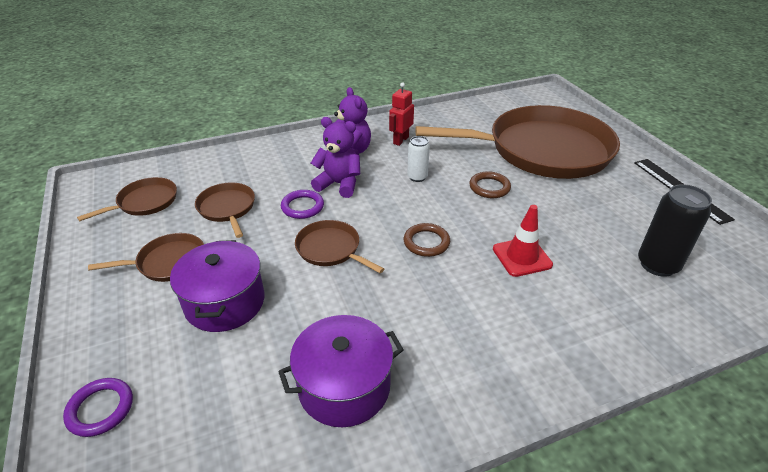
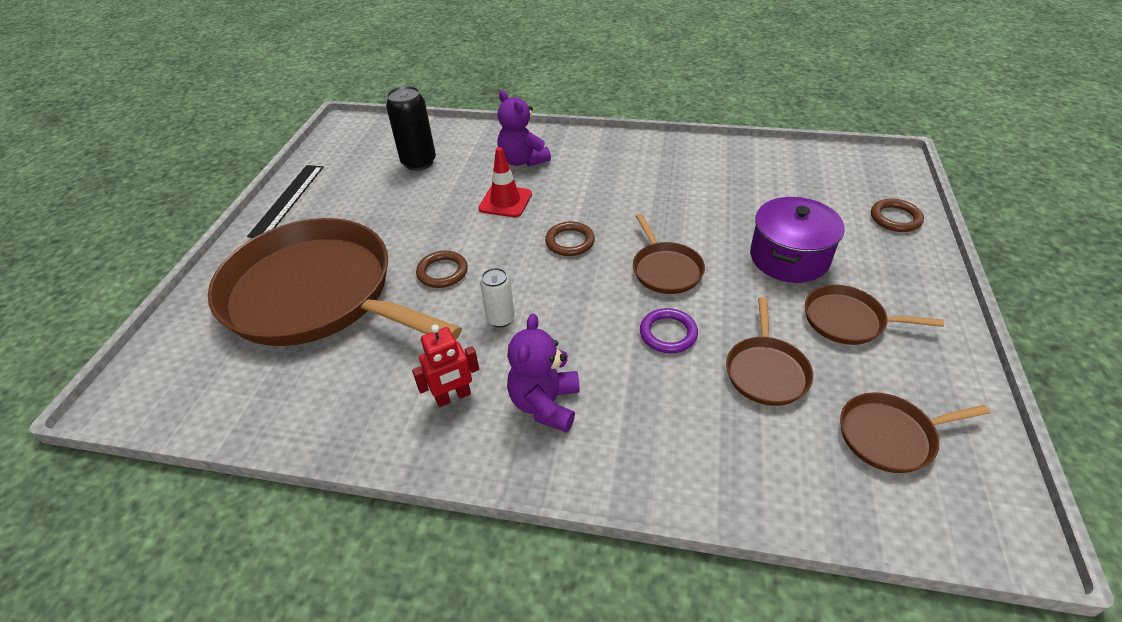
camera: 145 degrees left, 5 degrees up
purple ring [63,378,133,437] -> brown ring [871,199,924,232]
purple pot [278,315,404,427] -> none
purple teddy bear [311,117,360,198] -> purple teddy bear moved to [497,91,551,167]

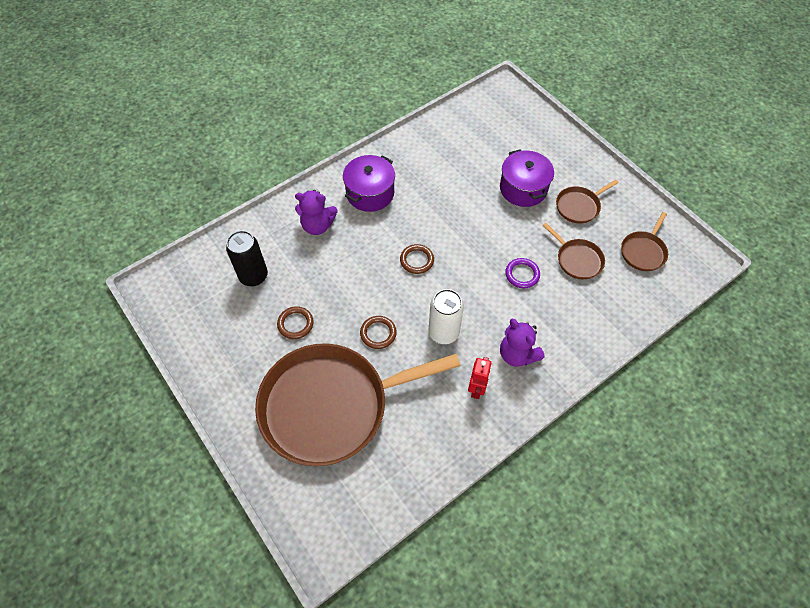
camera: 50 degrees left, 15 degrees up
black ruler [247,165,323,238] -> none
red traffic cone [478,147,532,217] -> none
white can [480,268,515,328] -> white can [429,289,464,344], size x1.67
brown pan [633,214,705,294] -> none
brown ring [871,199,924,232] -> brown ring moved to [277,306,314,339]
none -> purple pot [343,155,395,212]

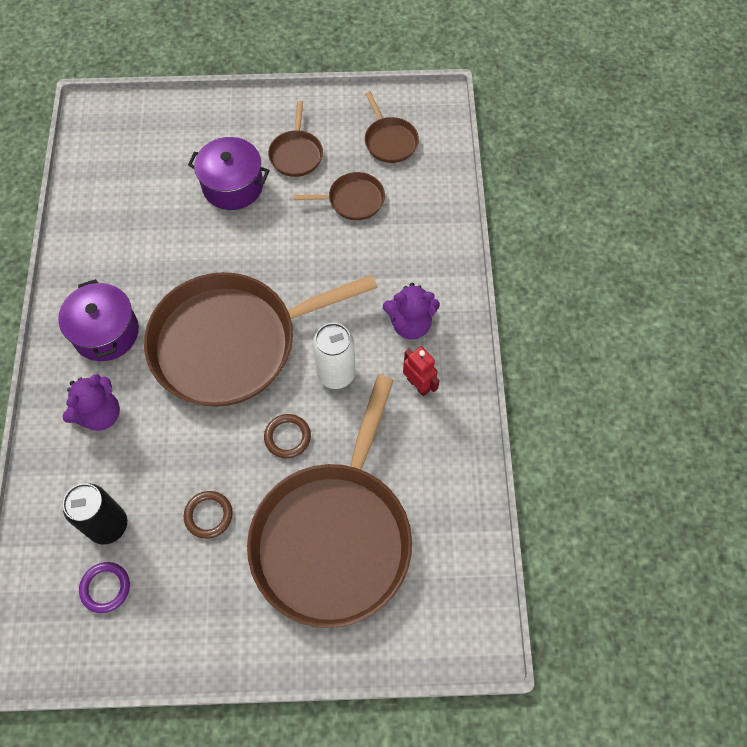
camera: 55 degrees left, 5 degrees up
brown ring [400,244,434,274] -> brown pan [144,272,378,406]
purple ring [505,258,540,288] -> purple ring moved to [79,562,130,613]

